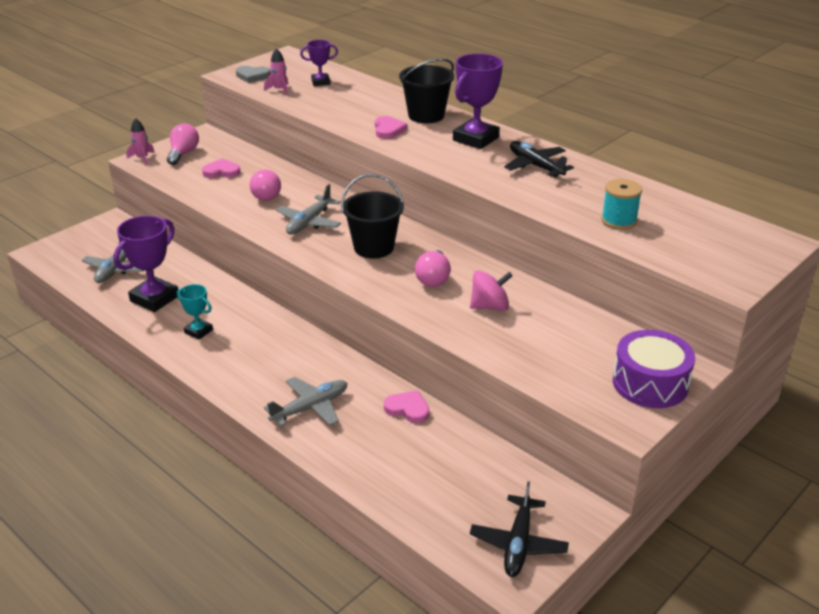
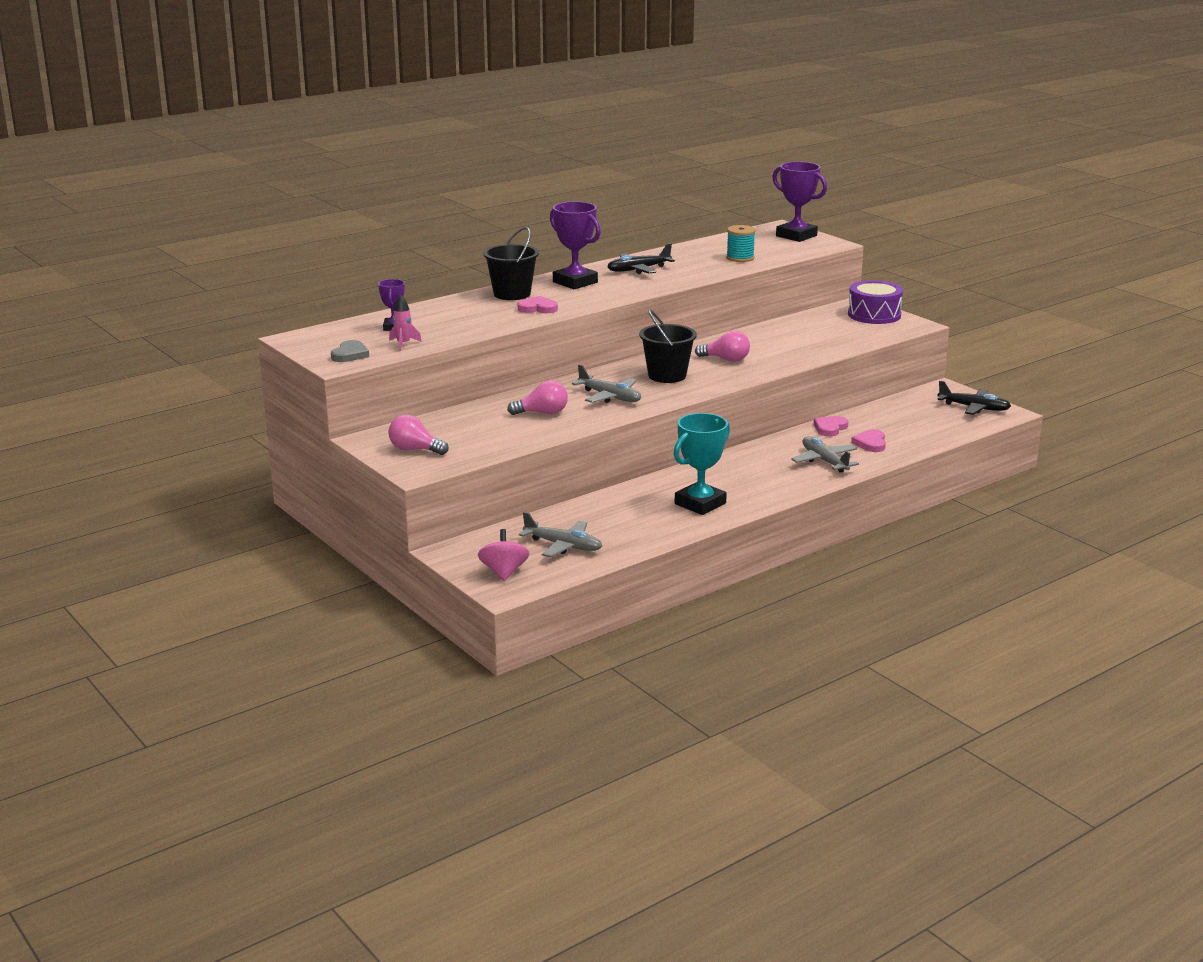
camera: 80 degrees left, 10 degrees down
purple trophy [113,216,178,312] -> purple trophy moved to [772,162,827,242]
pink rocket [126,118,155,165] -> none
turquoise trophy [177,284,213,340] -> turquoise trophy [674,413,730,515], size x1.79
pink heart [202,158,241,178] -> pink heart moved to [851,429,886,452]
pink spinning top [470,270,512,311] -> pink spinning top moved to [478,529,530,581]

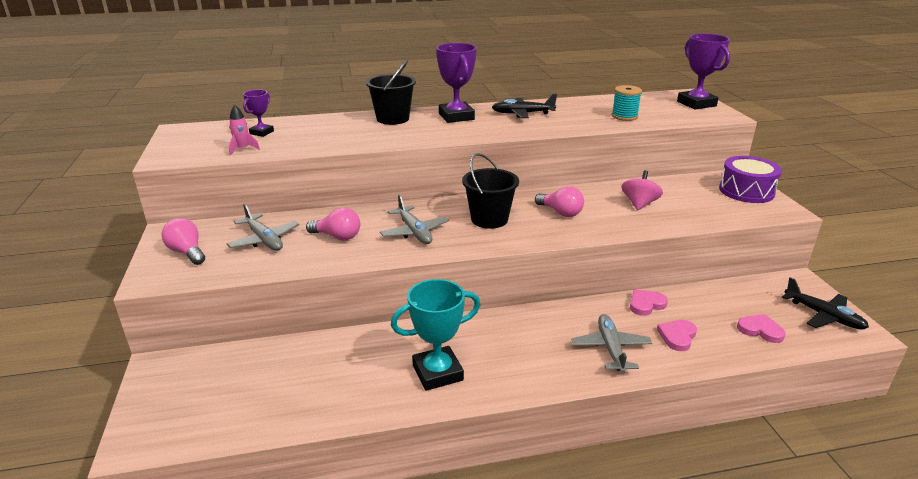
camera: 25 degrees right, 5 degrees up
grey heart [331,340,369,362] -> none
pink spinning top [478,529,530,581] -> pink spinning top moved to [621,170,663,210]
pink heart [518,296,558,313] -> pink heart moved to [737,314,786,343]
grey plane [519,512,602,557] -> grey plane moved to [227,203,299,251]

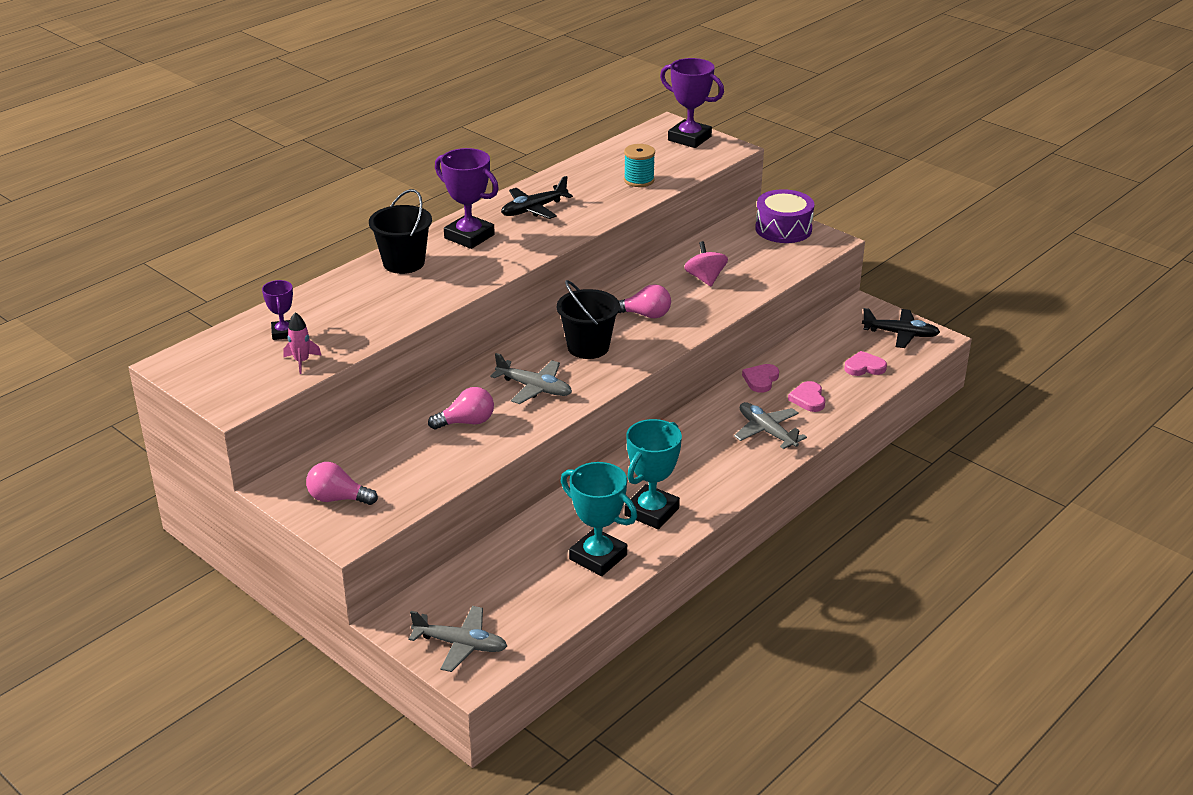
camera: 35 degrees left, 5 degrees up
grey plane [227,203,299,251] -> grey plane moved to [409,606,507,672]
none -> turquoise trophy [561,462,637,576]

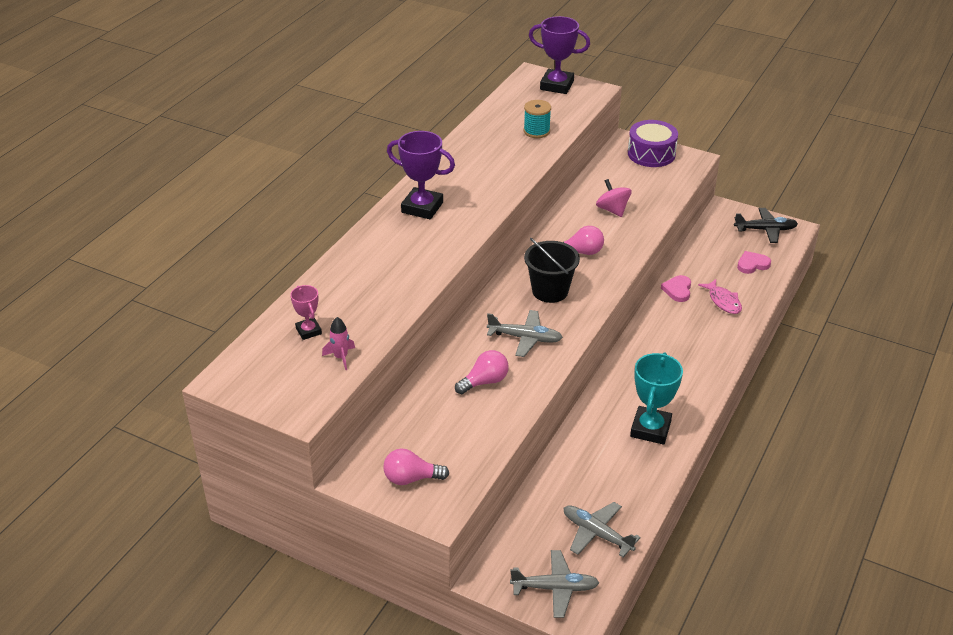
camera: 15 degrees left, 5 degrees up
purple trophy [262,280,293,340] -> pink trophy [290,285,322,340]
black bucket [369,189,432,274] -> none
black plane [501,176,573,219] -> none
turquoise trophy [561,462,637,576] -> none
grey plane [734,402,807,449] -> grey plane moved to [564,502,641,557]
pink heart [788,381,825,412] -> pink fish [698,279,742,314]

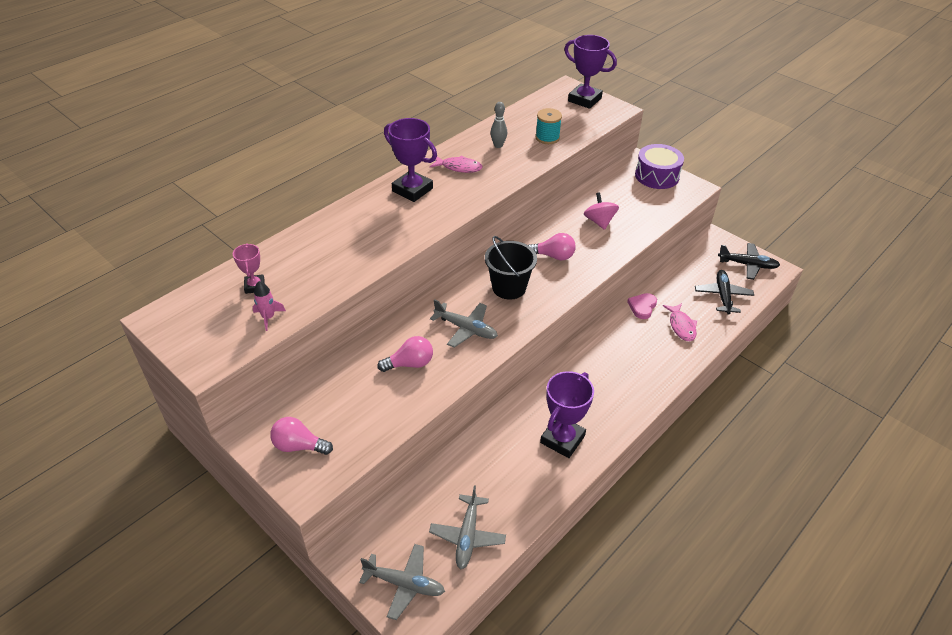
camera: 15 degrees right, 5 degrees up
grey plane [564,502,641,557] -> grey plane turned 135 degrees counterclockwise [429,485,506,569]
turquoise trophy [630,352,683,445] -> purple trophy [540,371,594,458]
pink heart [737,251,771,274] -> black plane [695,270,754,315]
none -> pink fish [430,155,483,173]
none -> grey bowling pin [490,102,507,148]

